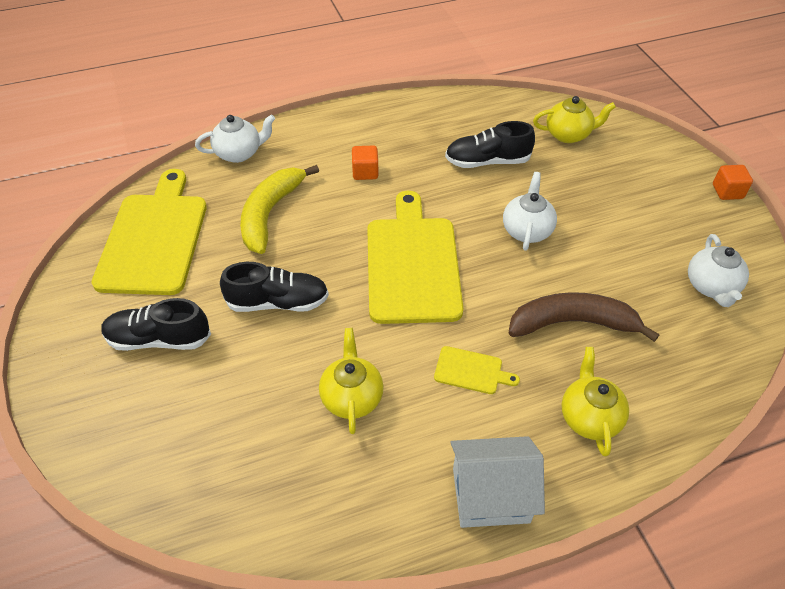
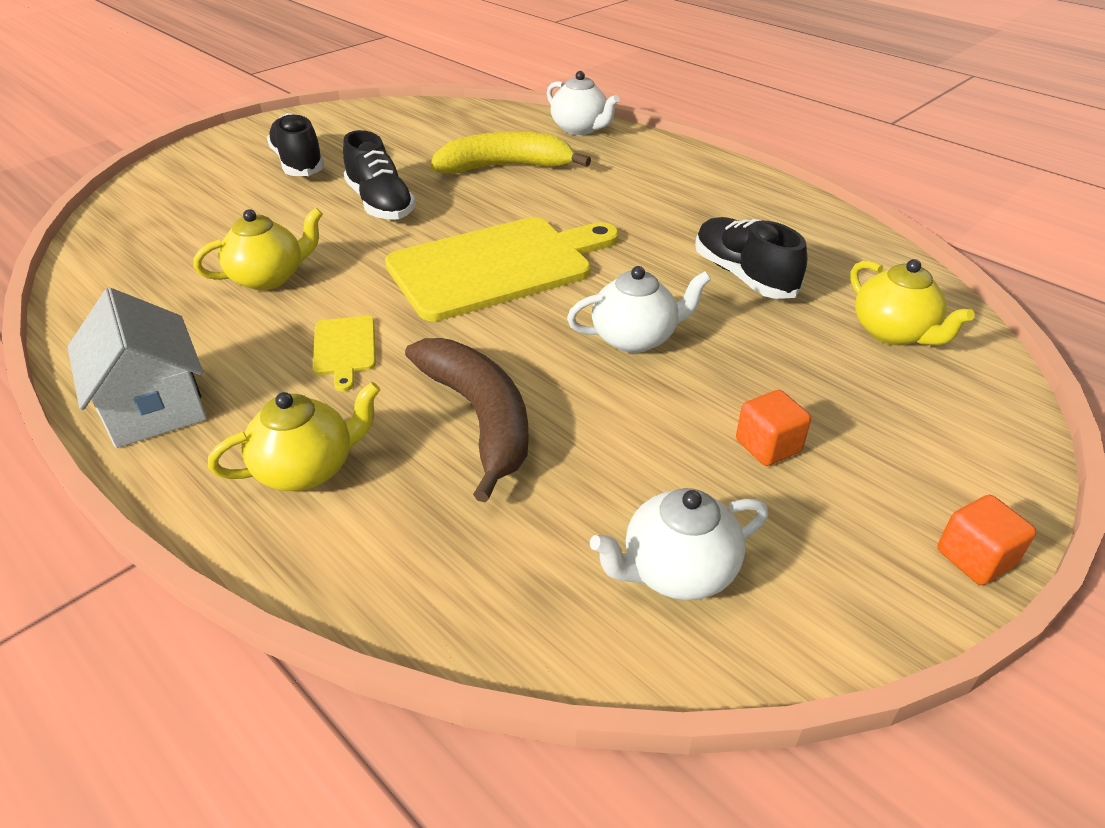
camera: 65 degrees right, 10 degrees down
yellow cutting board [91,169,207,295] -> none
orange cube [352,146,378,180] -> orange cube moved to [736,390,811,466]

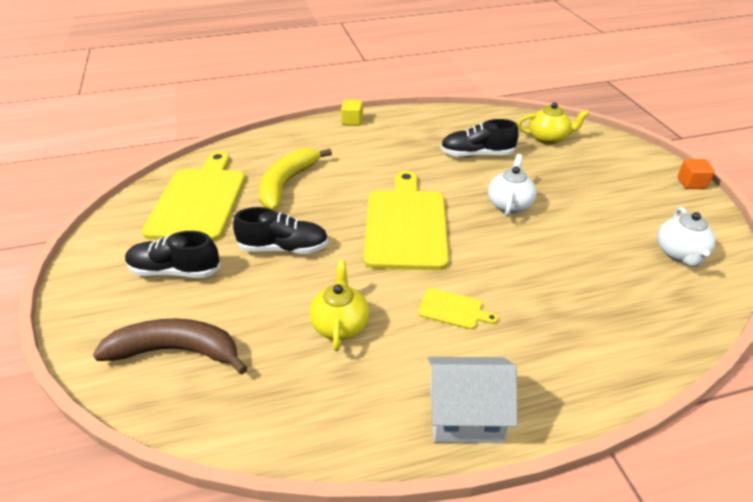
camera: 60 degrees left, 0 degrees up
yellow teapot [208,382,381,491] -> none
brown banana [405,338,529,503] -> brown banana moved to [93,319,248,374]
white teapot [547,71,620,135] -> none
orange cube [736,390,811,466] -> none
none -> yellow cutting board [142,152,245,242]
none -> yellow cube [341,100,363,126]

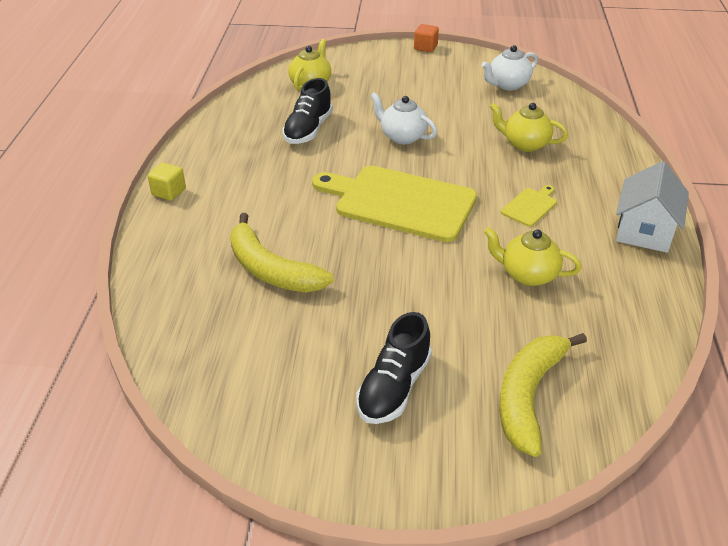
camera: 70 degrees left, 0 degrees up
brown banana [93,319,248,374] -> yellow banana [499,333,587,457]
yellow cutting board [142,152,245,242] -> none
black shoe [233,207,329,254] -> none
white teapot [657,207,716,267] -> white teapot turned 120 degrees clockwise [482,45,538,90]
none -> yellow teapot [490,103,568,152]

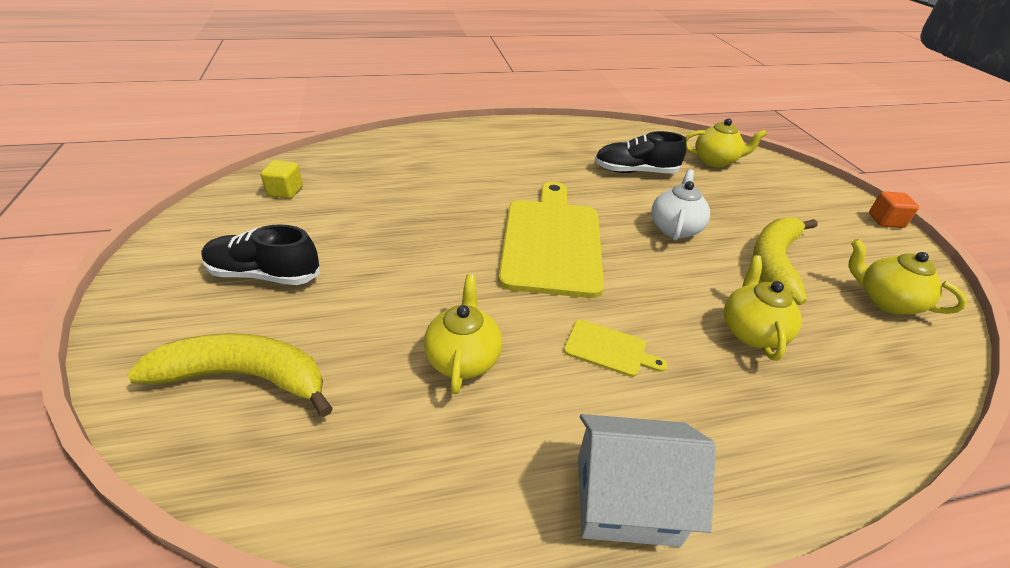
camera: 70 degrees right, 0 degrees up
yellow cube [148,162,186,201] -> yellow cube moved to [261,160,303,199]
yellow banana [230,213,334,292] -> yellow banana moved to [753,217,817,305]
white teapot [482,45,538,90] -> yellow teapot [849,239,967,314]

